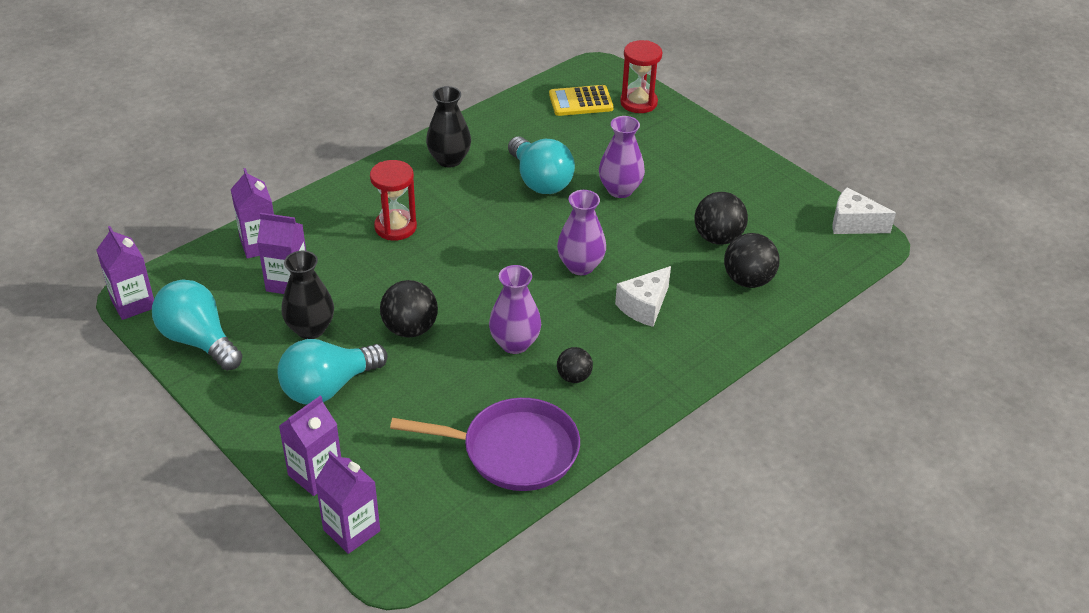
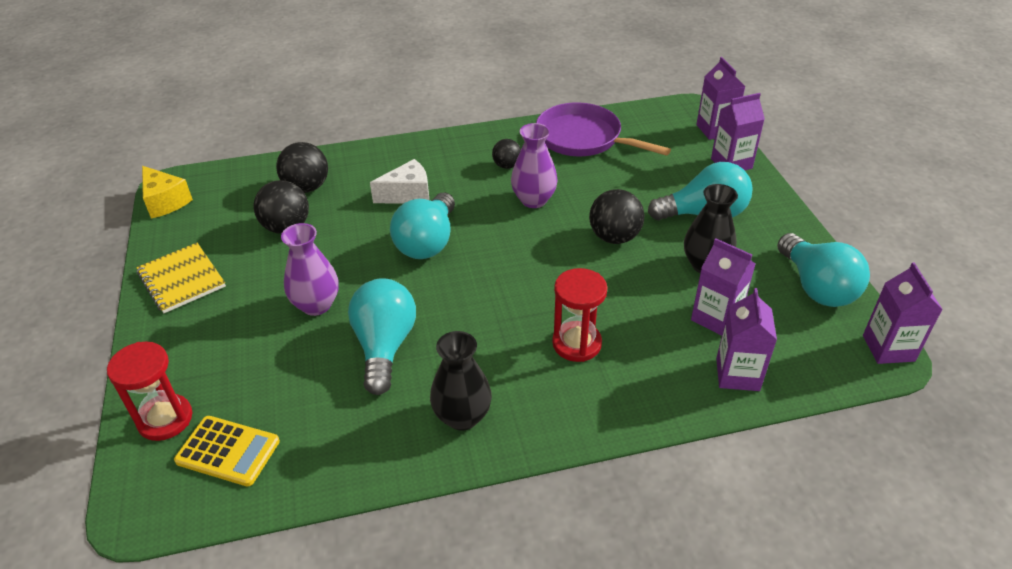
camera: 150 degrees left, 0 degrees up
purple vase [557,190,606,275] -> turquoise light bulb [390,193,455,259]
white cheese [832,187,896,234] -> yellow cheese [142,166,193,219]
none -> yellow notebook [136,243,226,313]

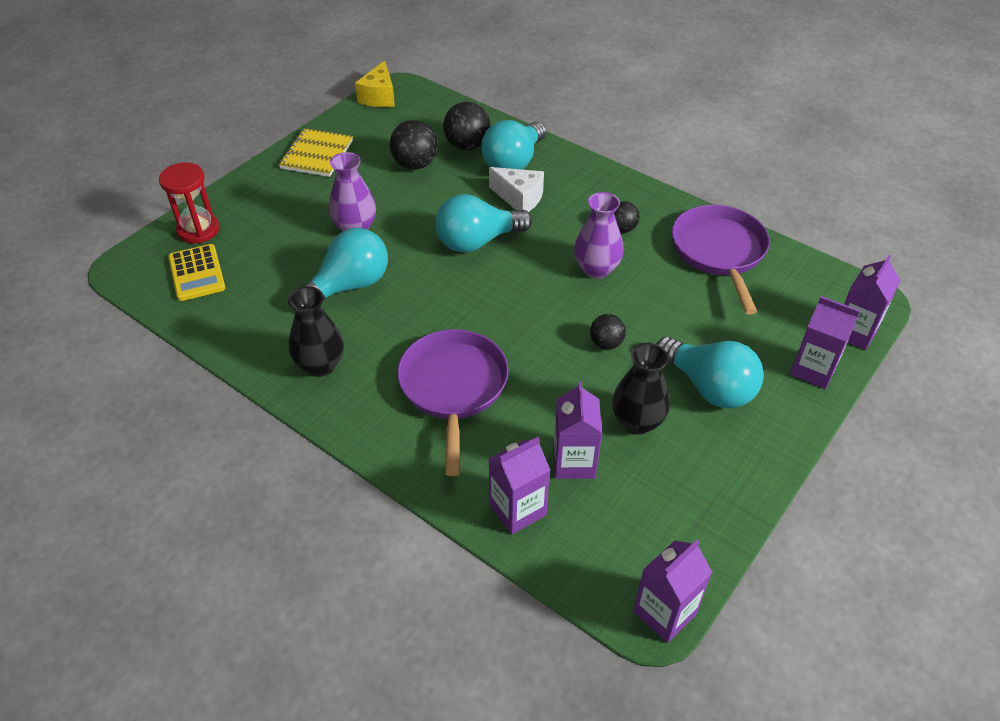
camera: 50 degrees right, 5 degrees up
red hourglass [552,268,608,362] -> purple pan [397,329,509,476]
black ball [589,189,644,244] -> black ball [590,314,626,350], size x0.61
turquoise light bulb [777,233,870,307] -> turquoise light bulb moved to [481,120,546,170]

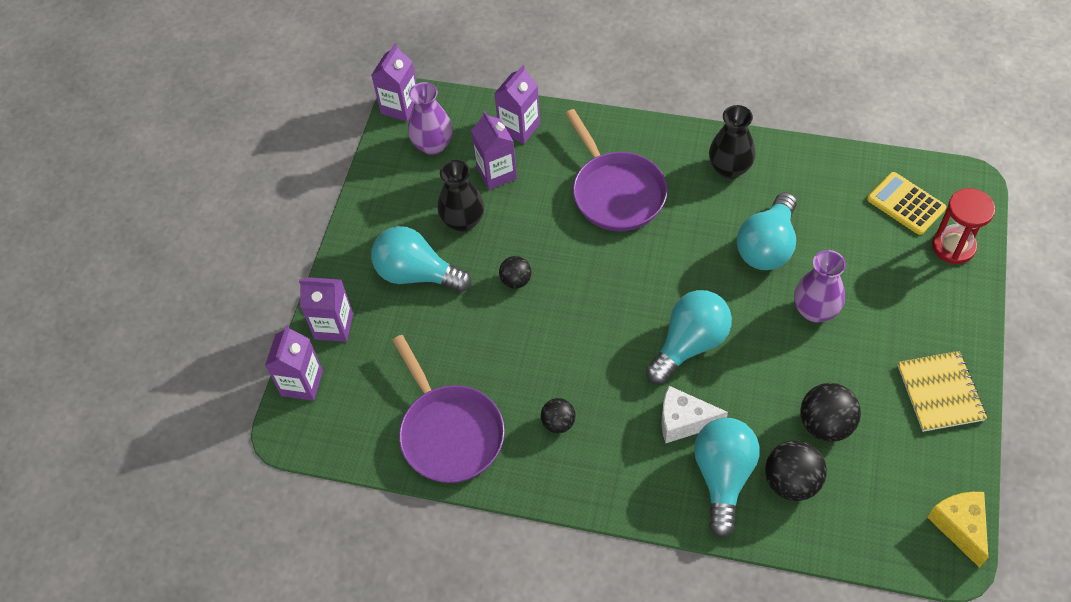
camera: 160 degrees right, 10 degrees up
purple vase [574,192,623,279] -> purple vase moved to [408,82,453,155]

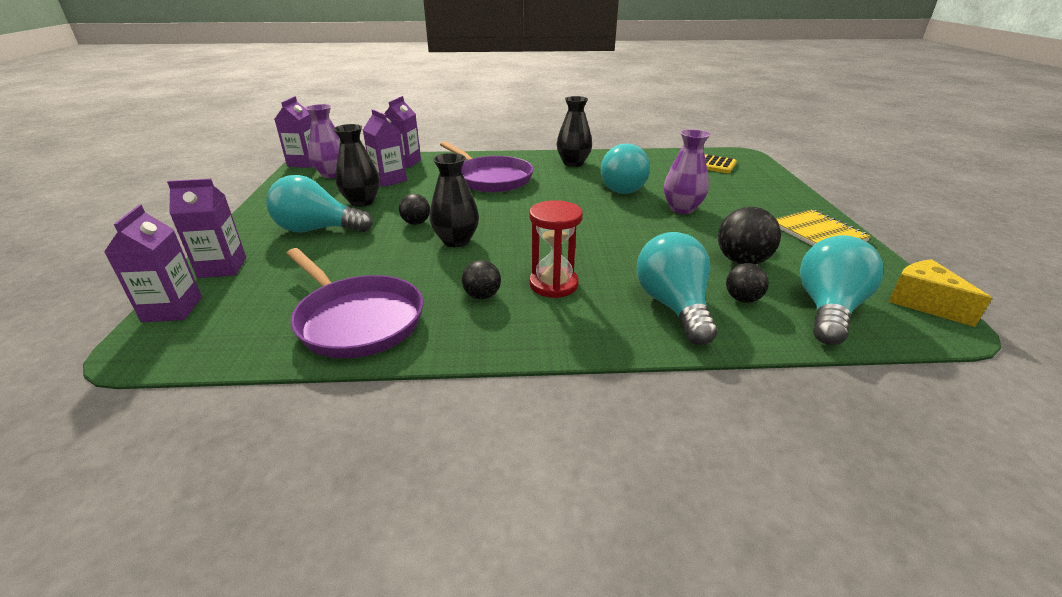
camera: 20 degrees left, 25 degrees down
turquoise light bulb [646,290,732,384] -> turquoise light bulb moved to [800,235,883,345]
white cheese [662,386,728,443] -> none
black ball [765,440,827,501] -> black ball [726,263,769,303], size x0.61
red hourglass [932,188,995,264] -> red hourglass moved to [529,200,583,298]
none -> black vase [430,153,479,247]

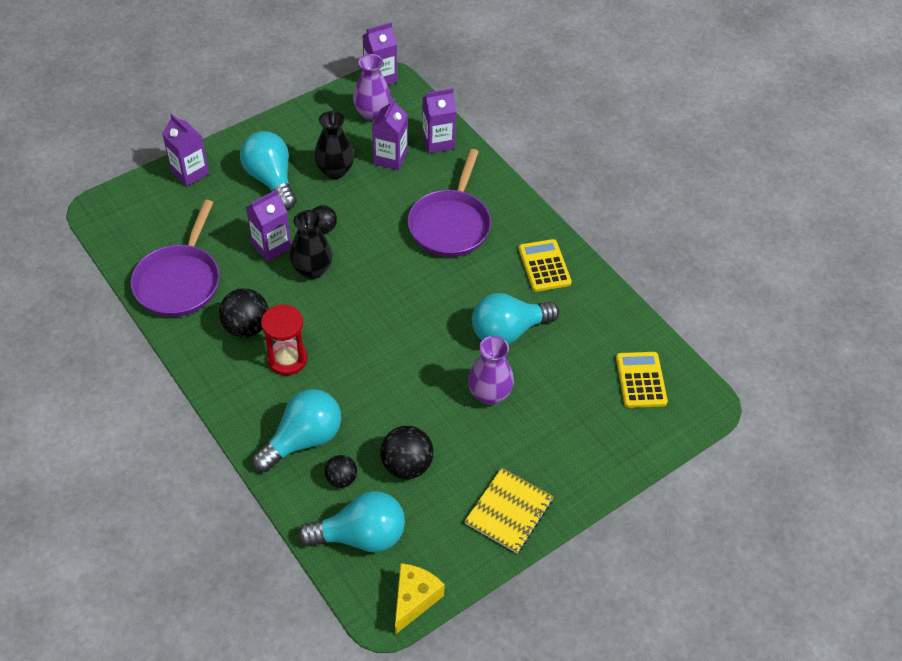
camera: 55 degrees right, 20 degrees up
purple carton [104,205,202,322] -> purple carton moved to [246,189,291,261]
black ball [462,260,501,299] -> black ball [219,288,269,338], size x1.64
black vase [557,96,592,167] -> yellow calculator [518,239,572,292]

